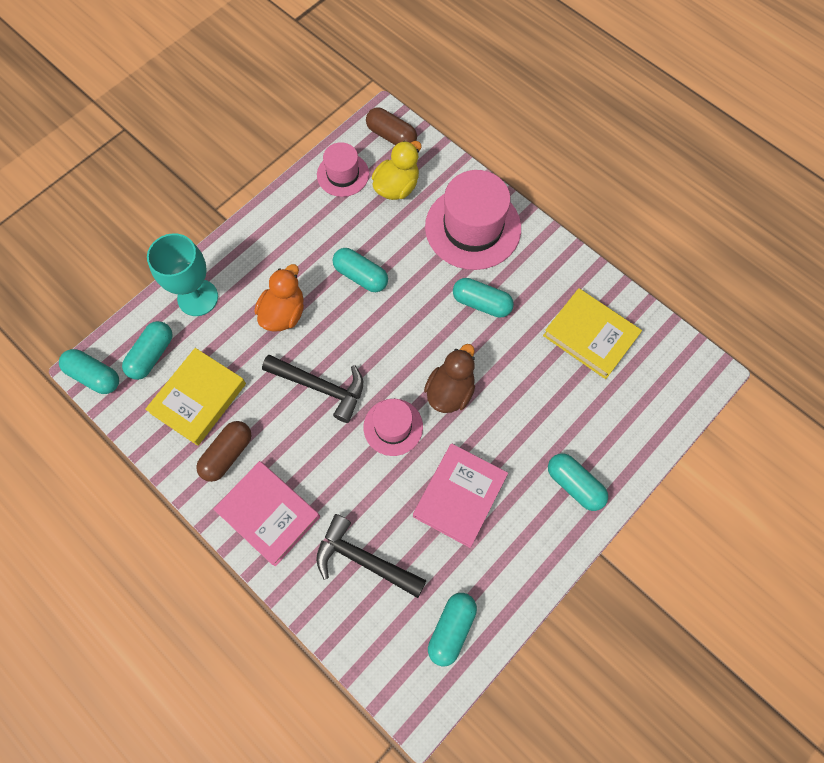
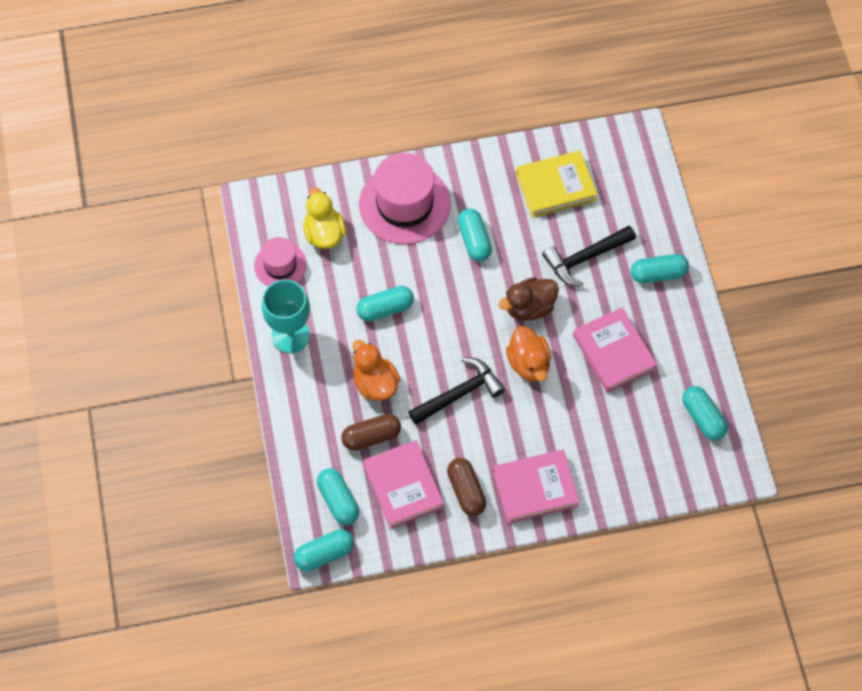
camera: 55 degrees left, 5 degrees down
yellow book [145,348,246,446] -> pink book [363,440,444,529]
turquoise goblet [147,233,218,316] -> turquoise goblet moved to [262,280,310,353]
black hammer [316,514,427,598] -> black hammer moved to [542,226,636,287]
pink hat [363,399,423,456] -> orange duck [506,326,551,381]
brown capsule [366,108,417,145] -> brown capsule moved to [341,414,401,451]
brown duck [424,344,475,413] -> brown duck turned 90 degrees counterclockwise [499,277,559,321]
turquoise capsule [453,278,514,318] -> turquoise capsule turned 75 degrees counterclockwise [457,208,492,261]

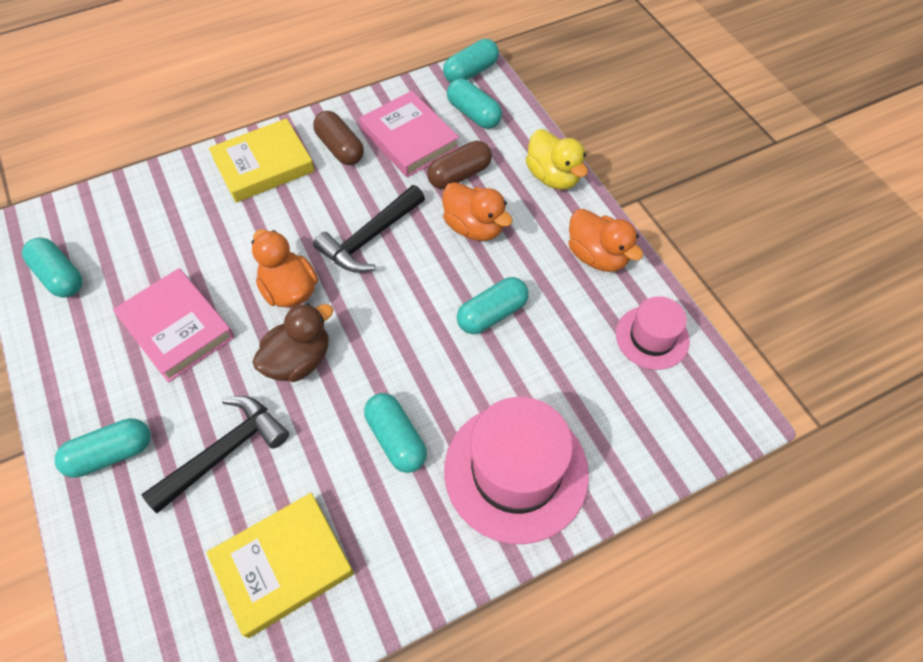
camera: 165 degrees right, 5 degrees down
turquoise goblet [262,280,310,353] -> orange duck [569,209,643,272]
yellow duck [303,187,346,249] -> yellow duck moved to [525,129,588,190]
pink book [493,450,580,524] -> yellow book [209,118,315,203]

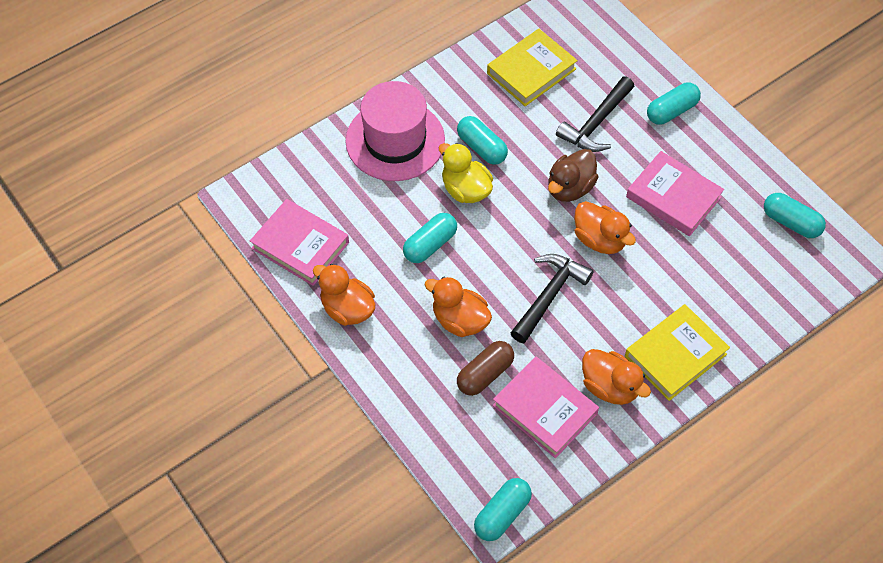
camera: 170 degrees right, 0 degrees up
brown capsule [313,111,364,165] -> orange duck [582,349,651,405]
turquoise capsule [447,79,502,129] -> none
yellow duck [525,129,588,190] -> yellow duck moved to [439,143,493,203]
pink hat [616,296,690,370] -> pink book [250,199,349,286]

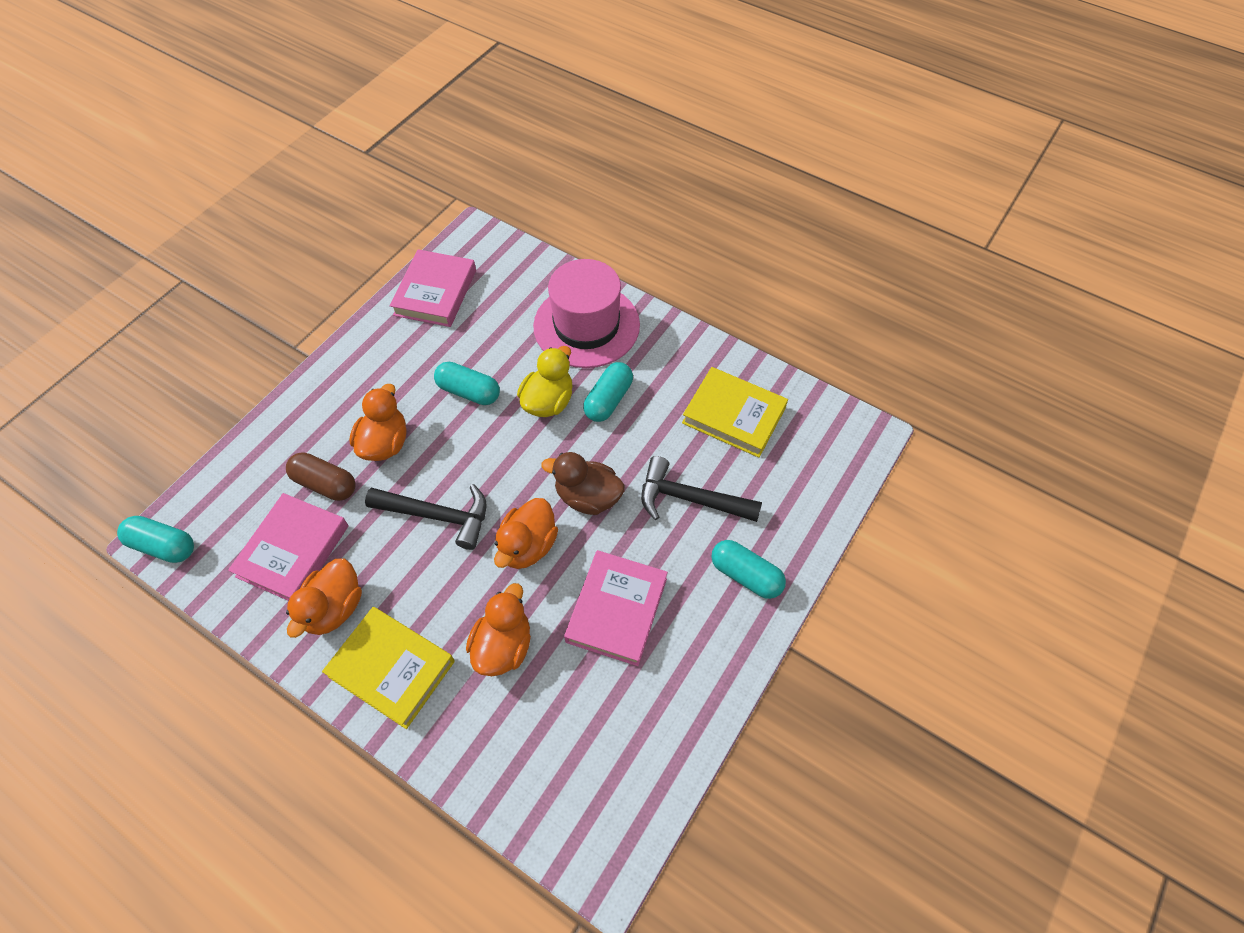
camera: 70 degrees right, 0 degrees up
orange duck [313,264,375,326] -> orange duck moved to [466,583,531,676]
turquoise capsule [764,193,826,238] -> none

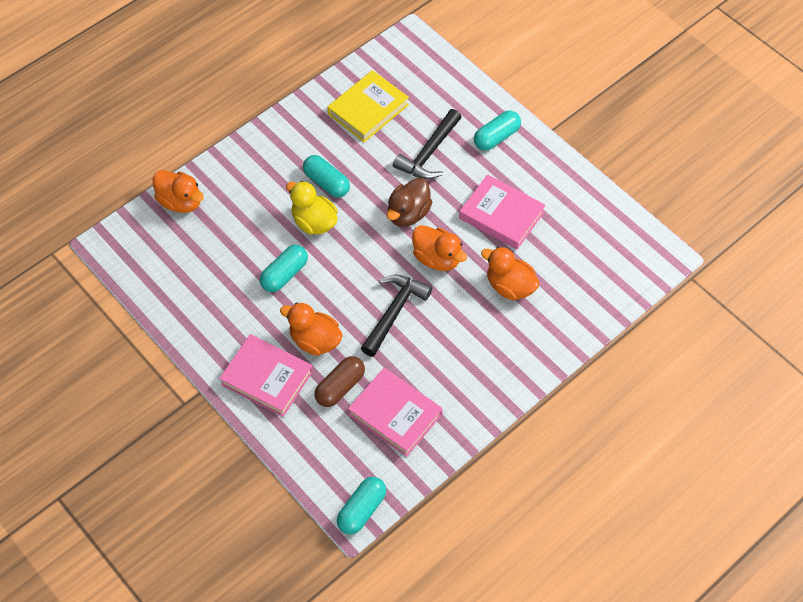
camera: 75 degrees left, 0 degrees up
orange duck [286,559,362,638] -> orange duck moved to [153,170,204,213]
yellow book [322,607,455,729] -> none
pink book [390,249,476,327] -> pink book moved to [219,334,313,417]
pink hat [533,259,640,368] -> none

